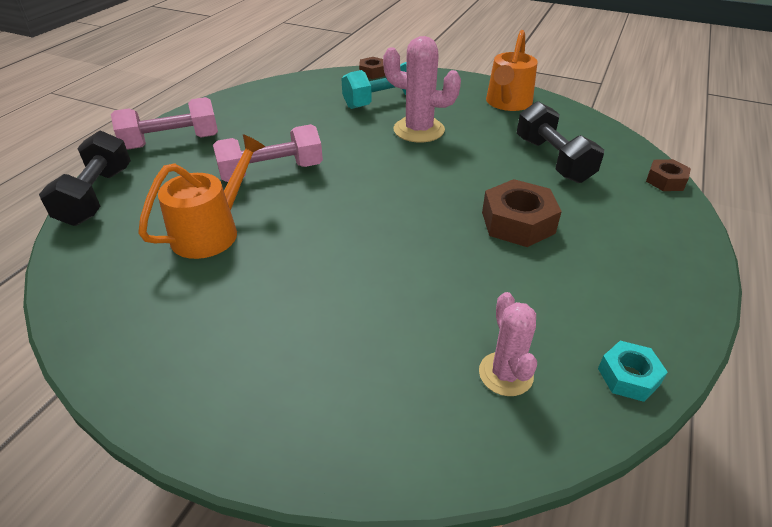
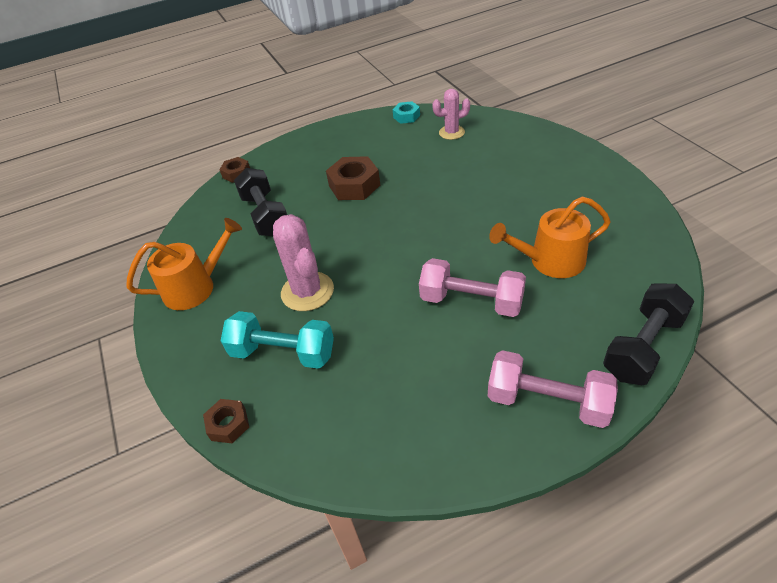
camera: 135 degrees left, 5 degrees up
pink cactus [479,292,537,396] -> pink cactus turned 45 degrees clockwise [432,89,470,140]
black dumbbell [517,101,604,183] -> black dumbbell turned 45 degrees counterclockwise [234,168,287,236]

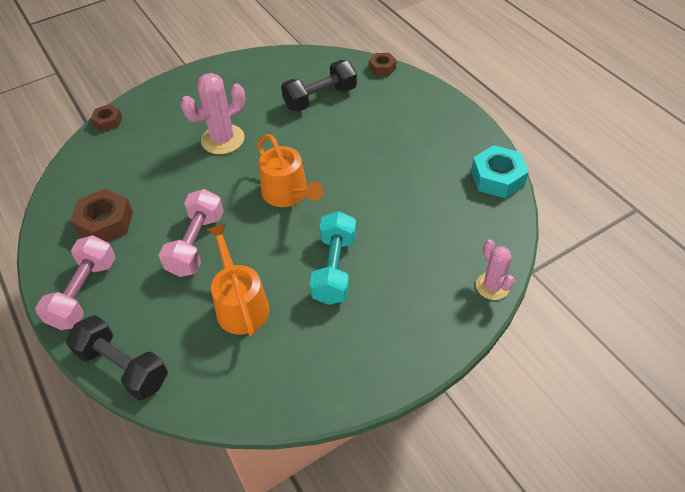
camera: 80 degrees right, 5 degrees up
orange watering can [126,218,242,310] -> orange watering can moved to [257,134,323,207]
turquoise dumbbell [221,311,334,369] -> turquoise dumbbell moved to [310,211,356,305]
brown nut [326,156,380,200] -> brown nut moved to [71,188,133,242]
turquoise nut [393,101,420,124] -> turquoise nut [471,145,529,198], size x1.71
pink cactus [432,89,470,140] -> pink cactus moved to [476,239,515,300]

